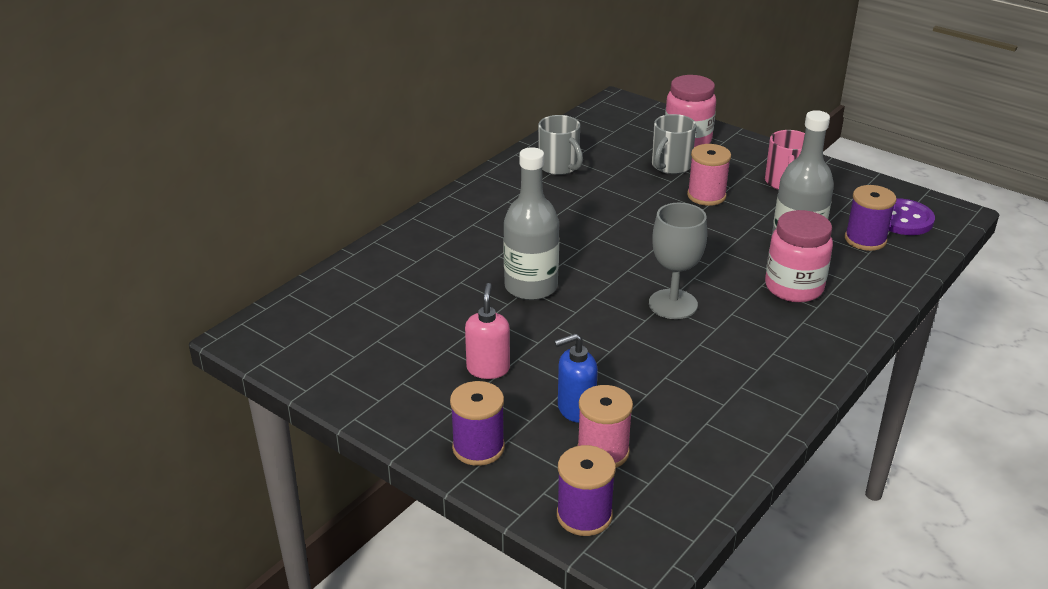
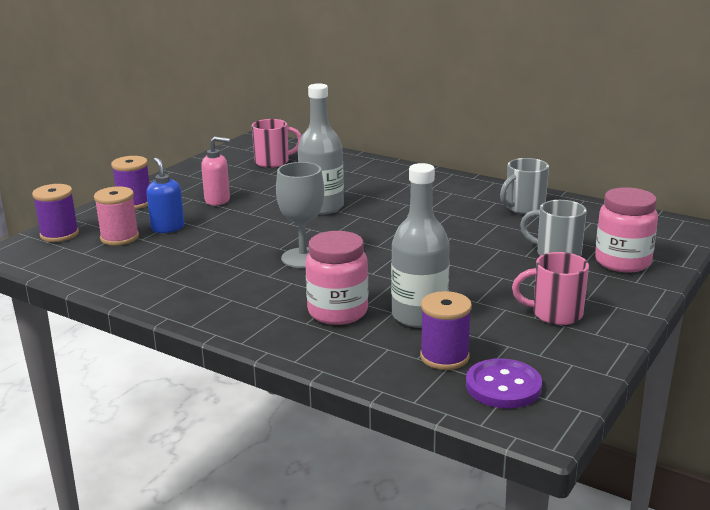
camera: 85 degrees right, 10 degrees down
pink spool [687,144,731,206] -> none
none -> pink mug [252,119,302,168]

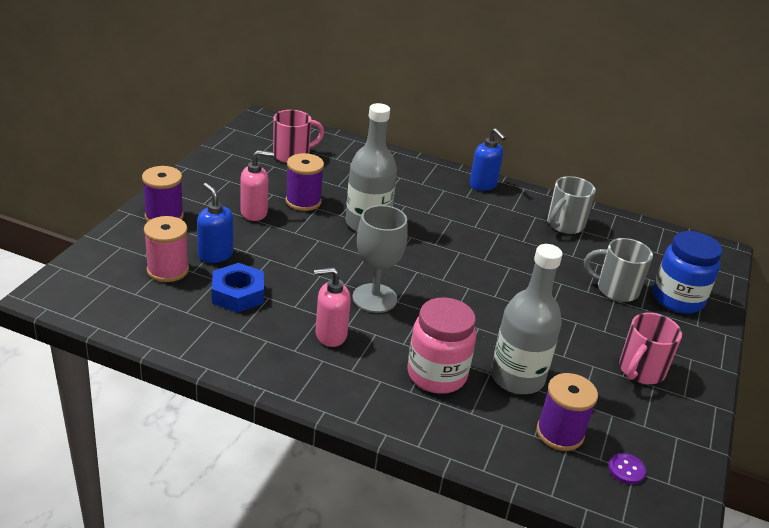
camera: 15 degrees left, 10 degrees up
purple spool [32,184,79,242] -> purple spool moved to [285,153,324,211]
purple button [466,358,542,408] -> purple button [608,453,646,484], size x0.51
pink mug [512,252,589,325] -> pink mug turned 45 degrees counterclockwise [619,313,682,384]
pink jar [595,187,658,273] -> blue jar [653,231,723,314]
none -> blue nut [212,263,264,313]
none -> pink soap dispenser [314,267,351,347]
none -> blue soap dispenser [470,128,506,191]

